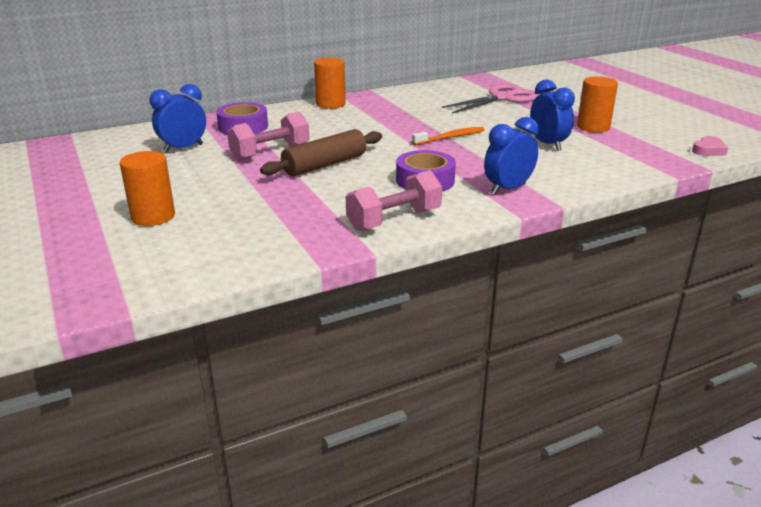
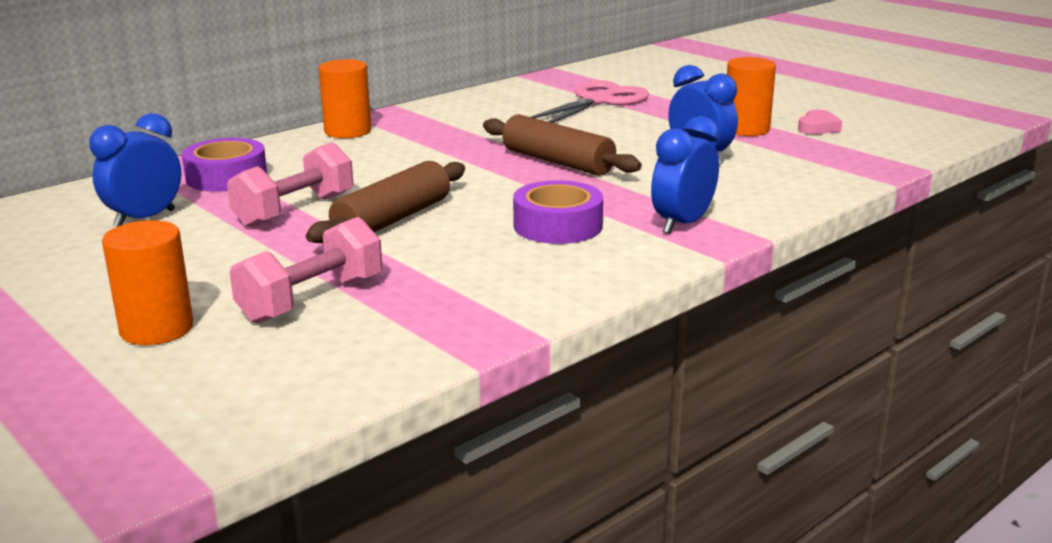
camera: 15 degrees left, 5 degrees down
pink dumbbell [346,170,442,231] -> pink dumbbell moved to [230,217,382,324]
orange toothbrush [412,127,485,145] -> brown rolling pin [483,114,642,176]
pink heart [692,136,728,156] -> pink heart moved to [798,109,842,135]

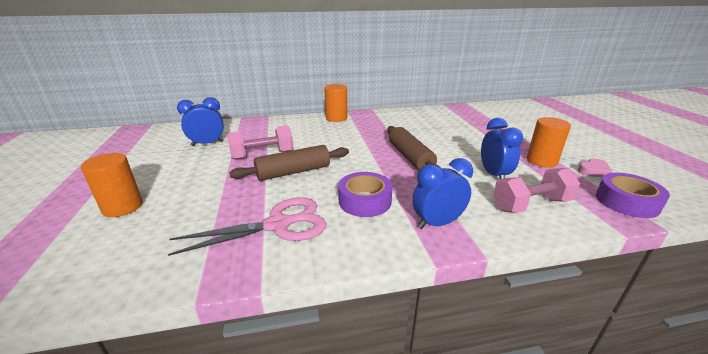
camera: 30 degrees right, 5 degrees up
purple tape [182,138,267,192] -> purple tape moved to [596,173,670,218]
pink dumbbell [230,217,382,324] -> pink dumbbell moved to [493,168,580,213]
pink scissors [531,80,649,123] -> pink scissors moved to [168,197,326,256]

